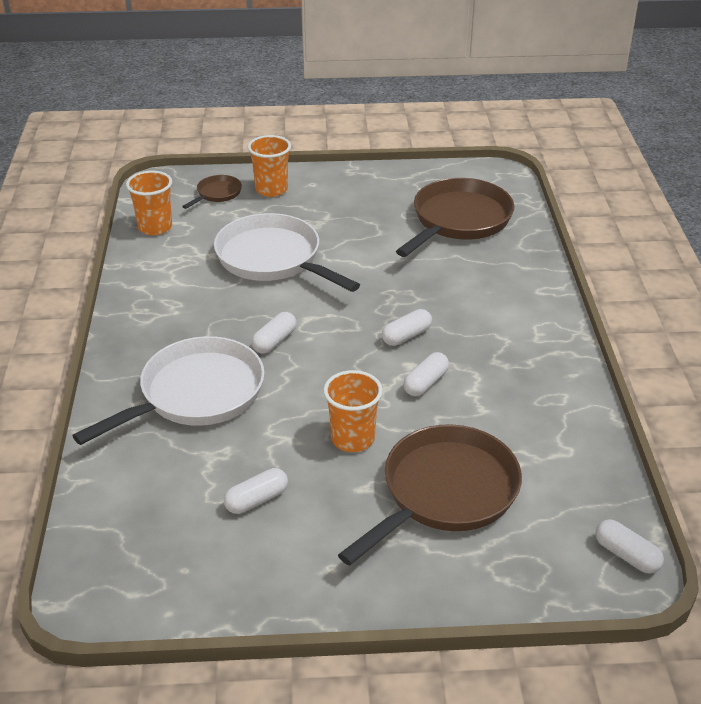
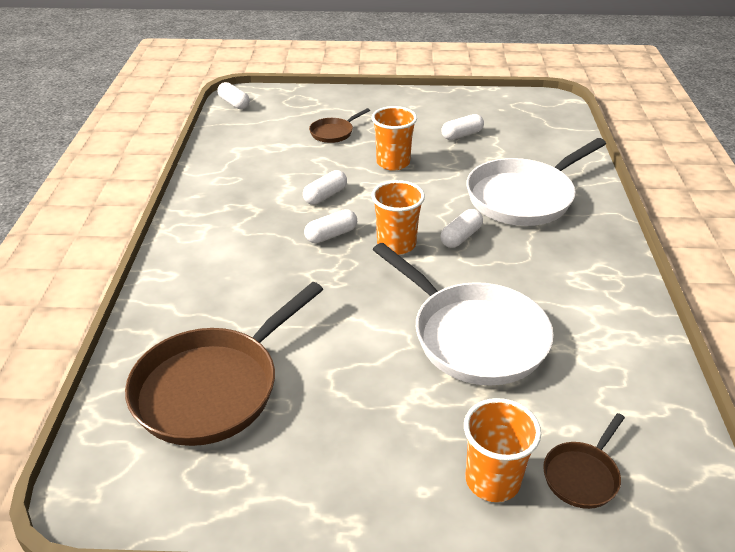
camera: 175 degrees left, 0 degrees up
orange cup [126,171,172,236] -> orange cup moved to [371,180,425,255]
brown pan [338,424,522,566] -> brown pan [309,108,370,143], size x0.47

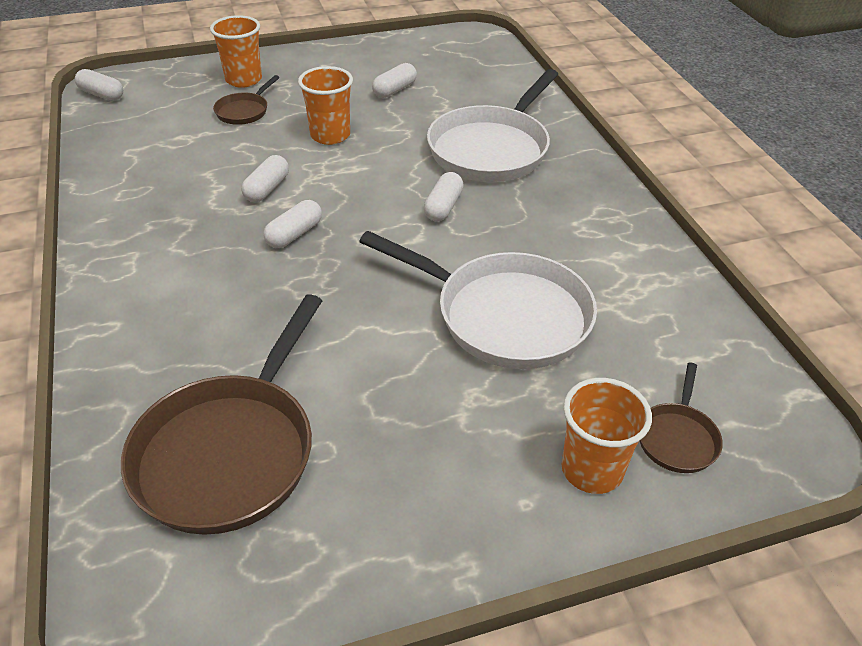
camera: 20 degrees left, 5 degrees up
orange cup [371,180,425,255] -> orange cup moved to [210,15,262,88]

